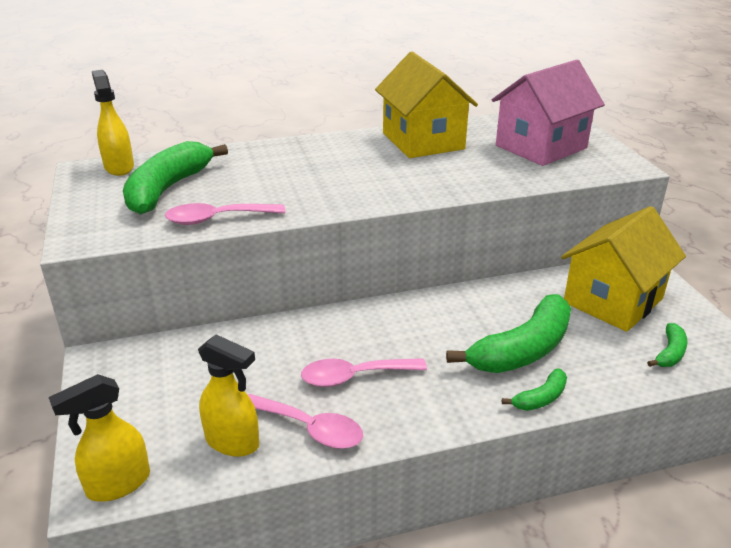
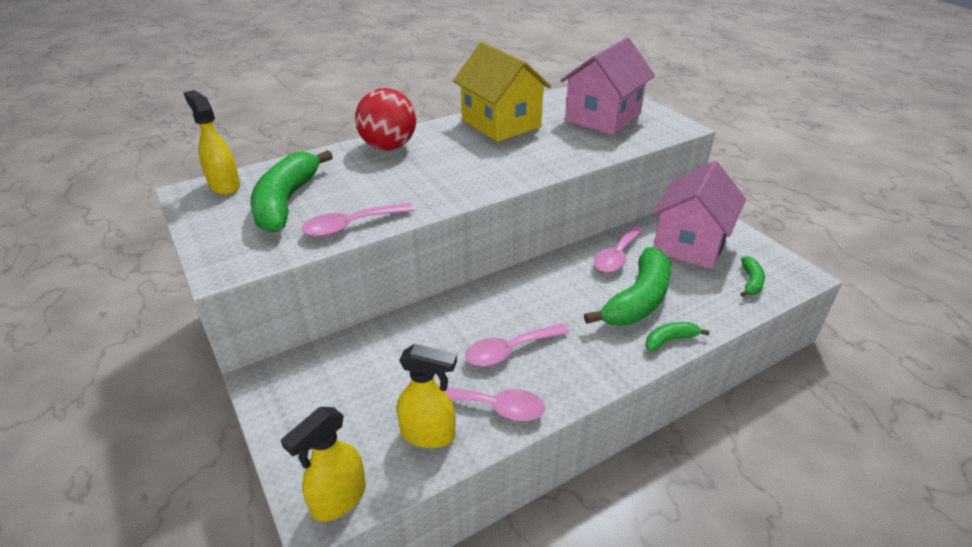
camera: 15 degrees left, 5 degrees up
green banana [502,368,567,411] -> green banana turned 150 degrees counterclockwise [645,322,710,352]
yellow house [561,206,686,332] -> pink house [651,161,746,269]
none -> red ball [355,88,416,150]
none -> pink spoon [594,225,644,273]

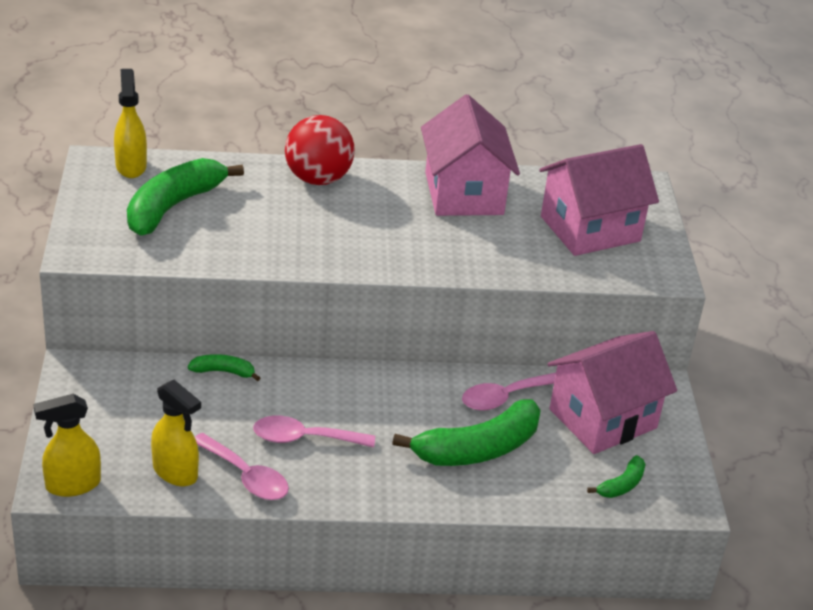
camera: 25 degrees right, 0 degrees up
pink spoon [301,203,414,237] -> none
yellow house [453,42,552,142] -> pink house [421,94,520,216]
green banana [645,322,710,352] -> green banana moved to [188,354,260,381]

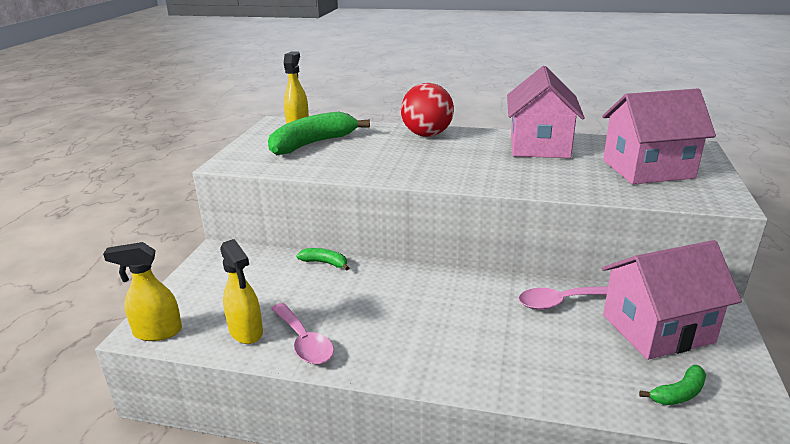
camera: 20 degrees right, 10 degrees down
pink spoon [253,416,375,448] -> none
green banana [392,399,541,466] -> none

